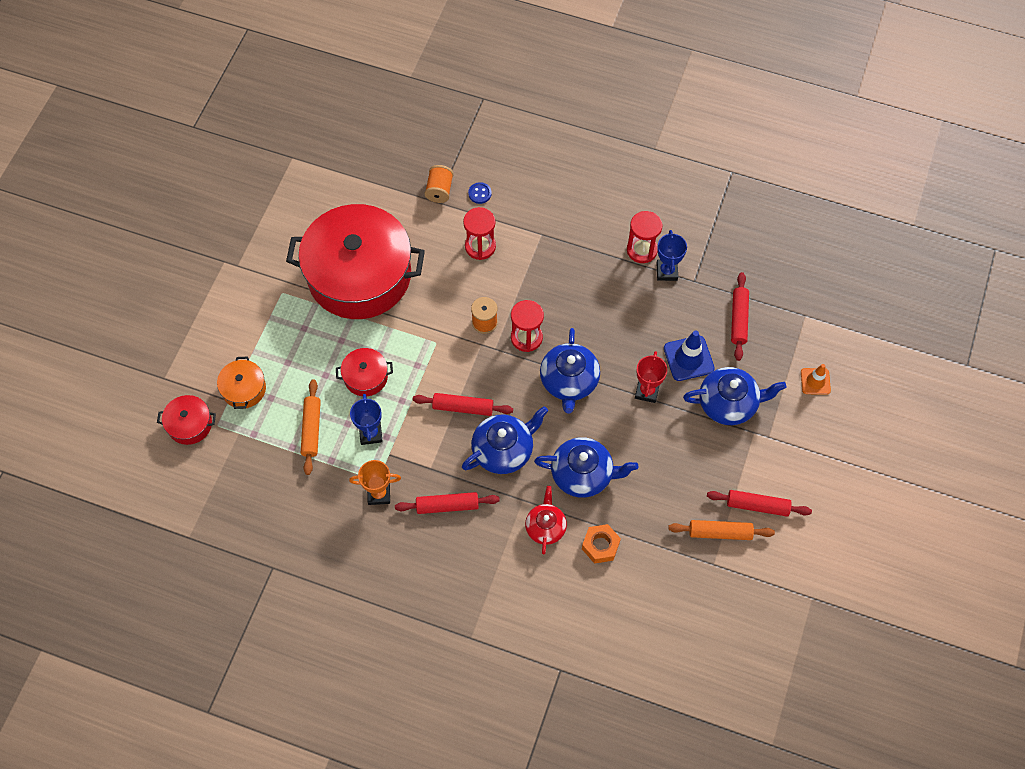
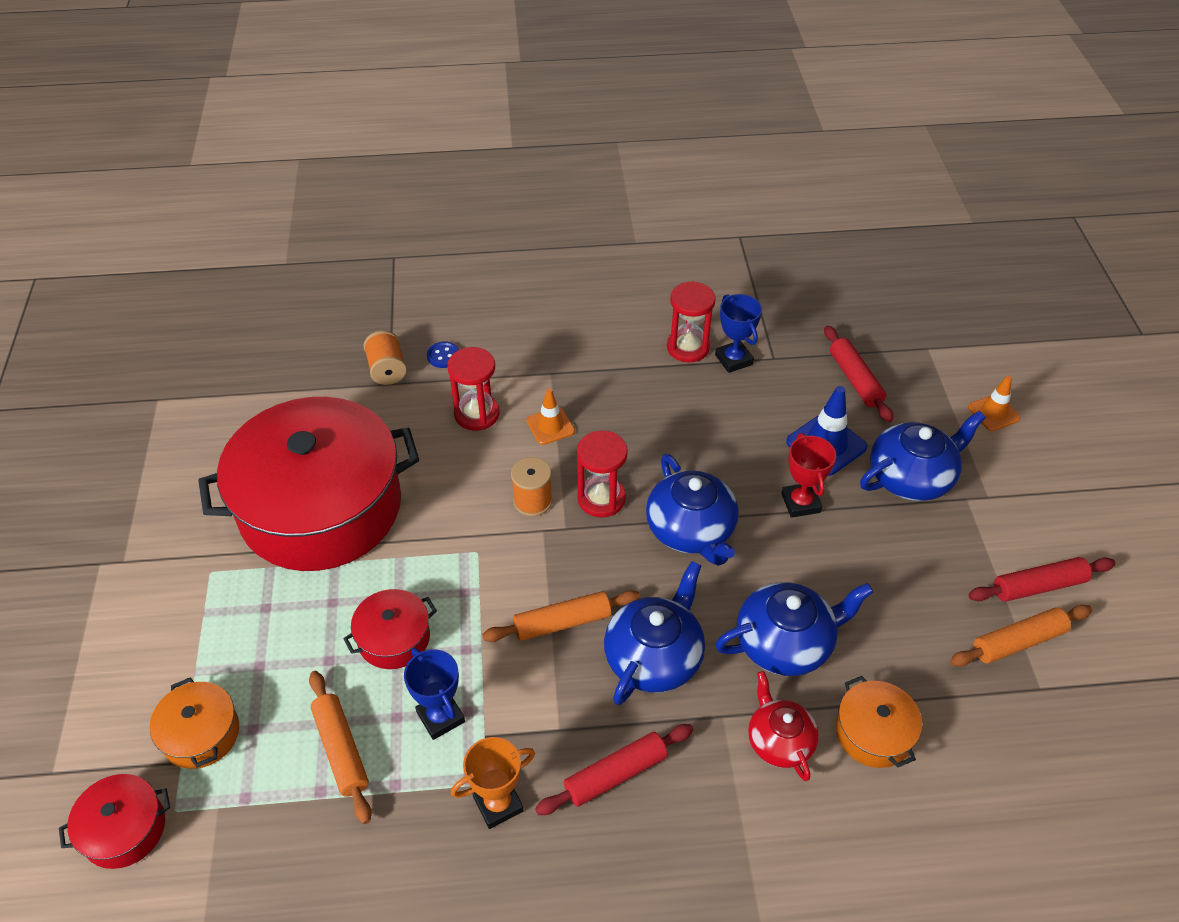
camera: 25 degrees left, 15 degrees down
red rolling pin [413,393,513,416] -> orange rolling pin [482,590,640,642]
orange nut [582,524,621,564] -> orange pot [836,676,922,768]
none -> orange traffic cone [526,389,575,445]

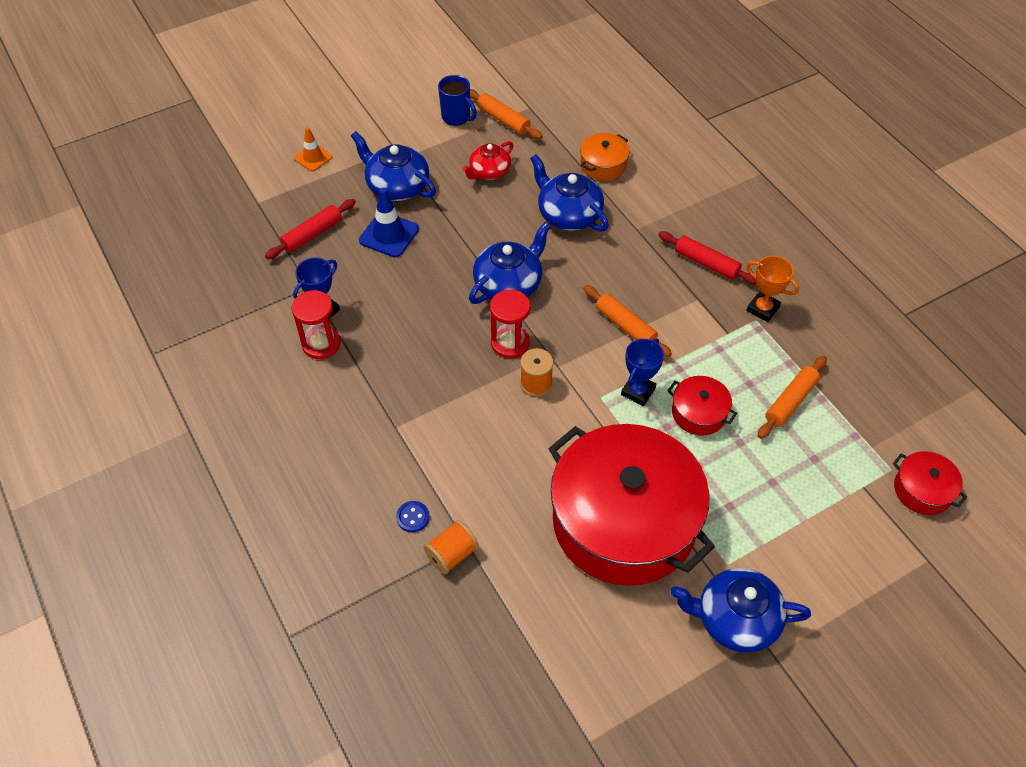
camera: 115 degrees left, 5 degrees up
orange pot [150,677,239,769] -> none
blue trophy [404,648,465,740] -> blue trophy moved to [621,339,664,406]
red hourglass [447,347,499,431] -> none
orange traffic cone [526,389,575,445] -> none
blue teapot [604,561,705,705] -> blue teapot moved to [670,568,811,652]
red teapot [748,671,819,781] -> red teapot moved to [462,141,513,180]
red trophy [781,433,836,518] -> none
red rolling pin [968,557,1116,602] -> blue mug [438,75,477,126]

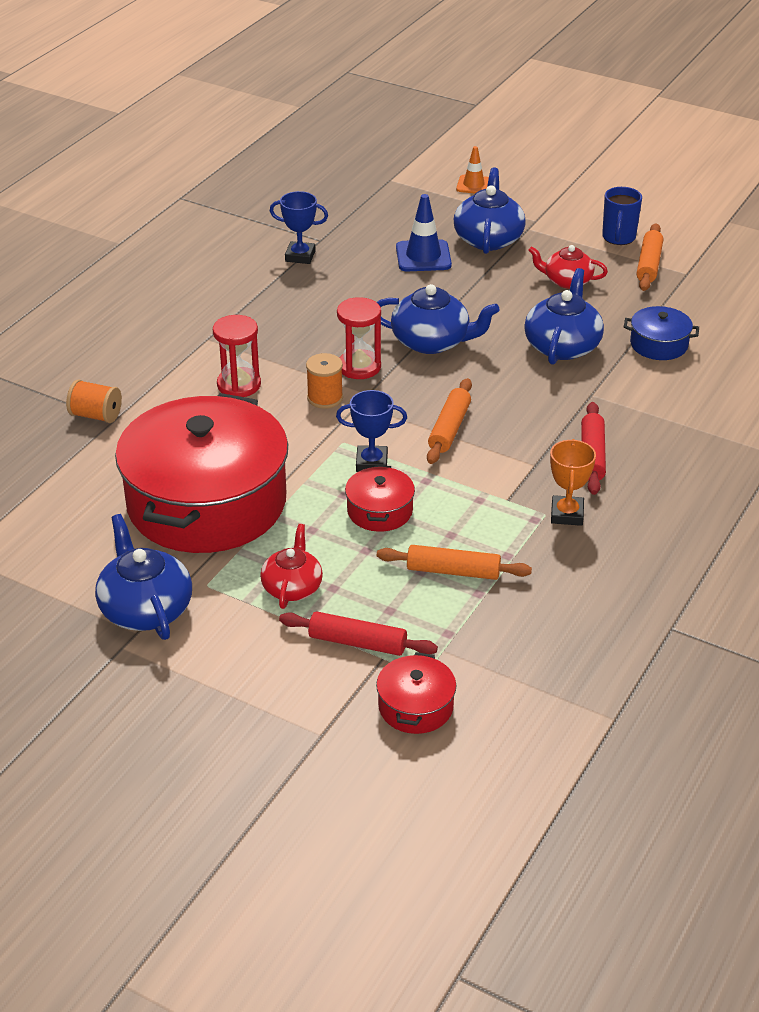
camera: 60 degrees right, 15 degrees down
red rolling pin [265,199,356,259] -> red rolling pin moved to [279,611,438,656]
red hourglass [292,290,341,359] -> red hourglass moved to [213,315,261,397]
blue button [396,501,429,532] -> none
orange pot [580,133,630,181] -> blue pot [624,306,699,360]
none -> red teapot [260,524,323,609]

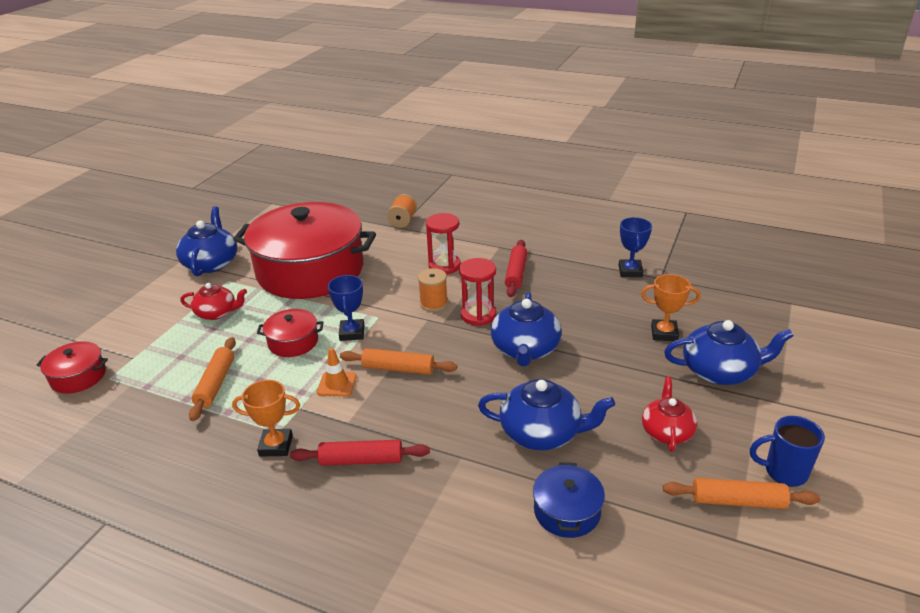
camera: 85 degrees right, 5 degrees down
blue teapot [95,514,192,640] -> blue teapot turned 60 degrees counterclockwise [176,206,237,277]
red rolling pin [279,611,438,656] -> red rolling pin moved to [505,240,527,297]
blue traffic cone [396,194,452,271] -> orange trophy [641,274,700,341]
orange traffic cone [456,146,489,193] -> orange traffic cone moved to [317,347,356,396]

